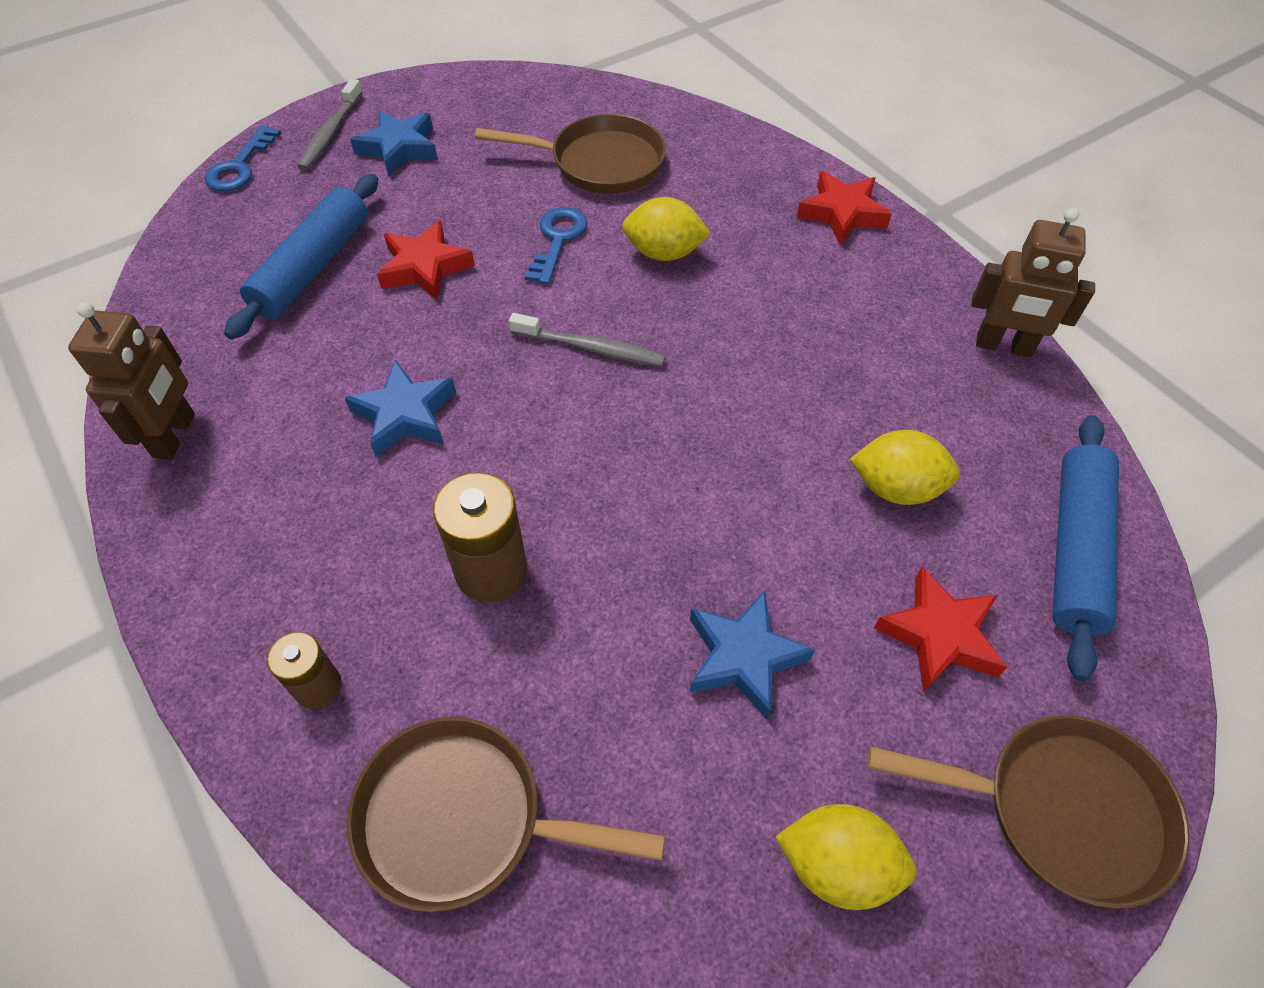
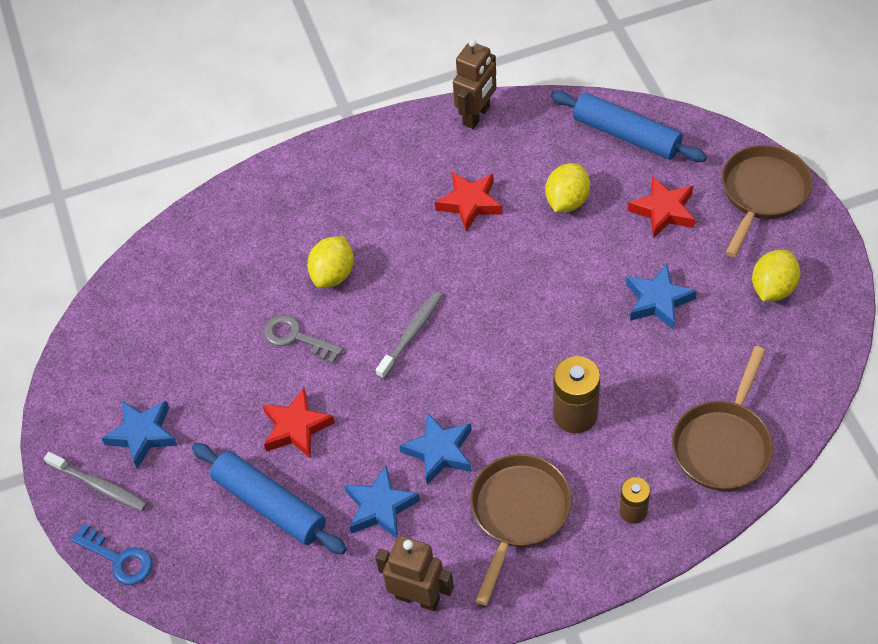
camera: 70 degrees left, 0 degrees up
brown pan [475,114,666,194] -> brown pan moved to [470,454,572,605]
blue key [525,207,587,285] -> grey key [264,315,343,364]
red star [797,171,892,244] -> red star moved to [435,172,503,232]
none -> blue star [344,465,420,539]

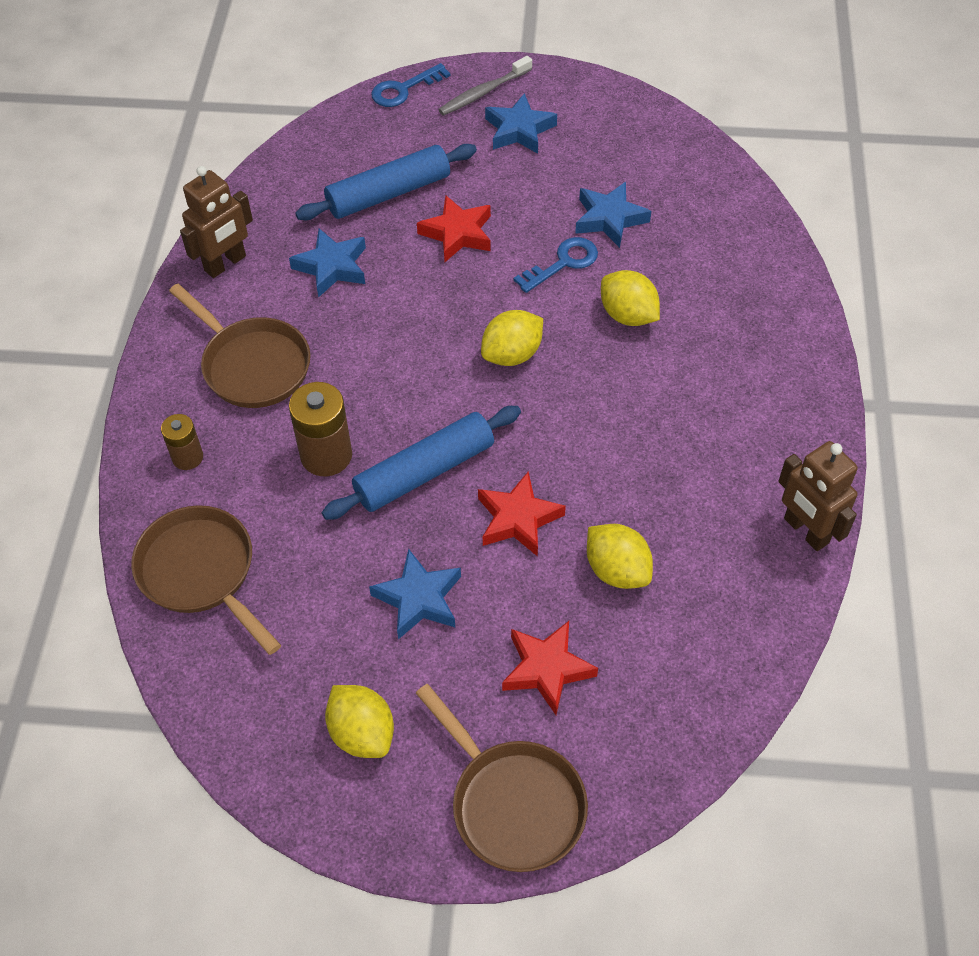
camera: 110 degrees right, 0 degrees up
grey key [264,315,343,364] -> blue key [514,237,598,293]
grey toothbrush [376,291,442,379] -> yellow lemon [481,310,543,366]
blue star [399,412,471,485] -> blue star moved to [575,182,651,248]
red star [435,172,503,232] -> red star moved to [478,471,566,557]
blue rolling pin [551,91,707,162] -> blue rolling pin moved to [321,406,521,520]

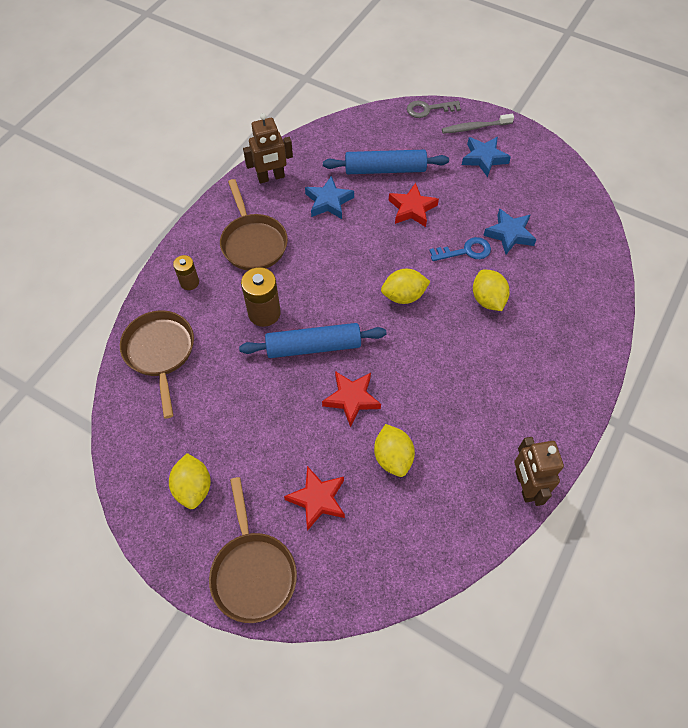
camera: 25 degrees right, 5 degrees up
blue star [369,549,461,640] -> none
blue key [371,63,451,107] -> grey key [407,101,461,118]

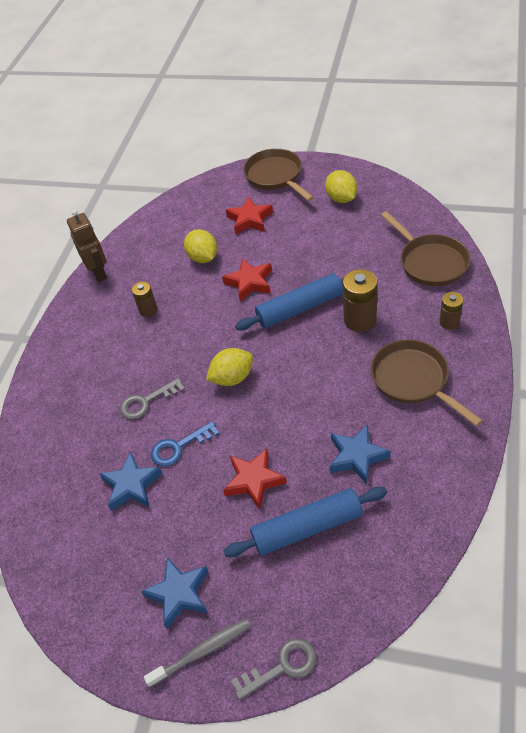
camera: 170 degrees right, 10 degrees down
brown robot [243,113,293,184] -> none
yellow lemon [473,270,510,311] -> grey key [120,378,185,419]
none -> brown battery [132,281,157,317]

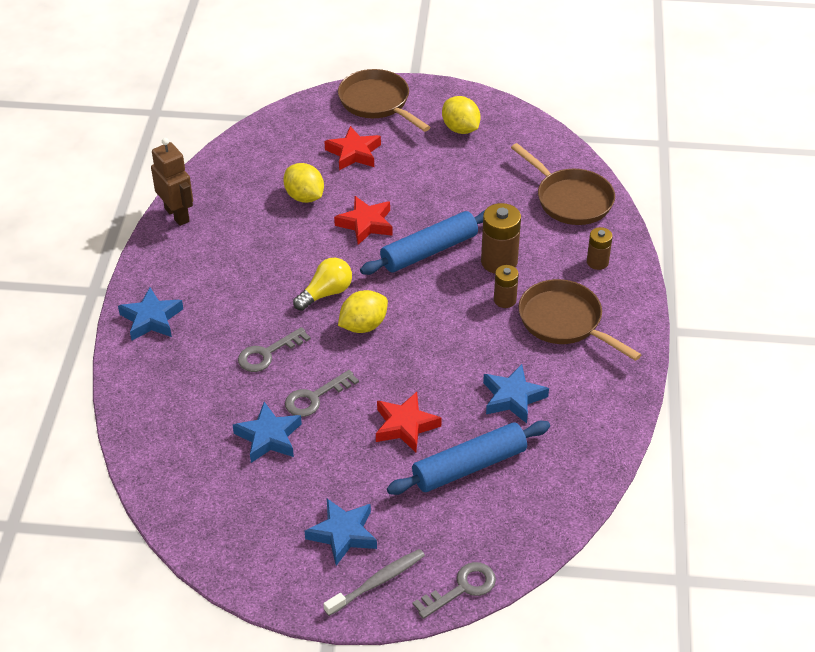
camera: 15 degrees left, 5 degrees down
brown battery [132,281,157,317] -> brown battery moved to [494,265,519,308]
blue key [151,421,219,466] -> grey key [285,370,359,417]
none -> blue star [118,288,183,340]
none -> yellow light bulb [293,258,352,311]

